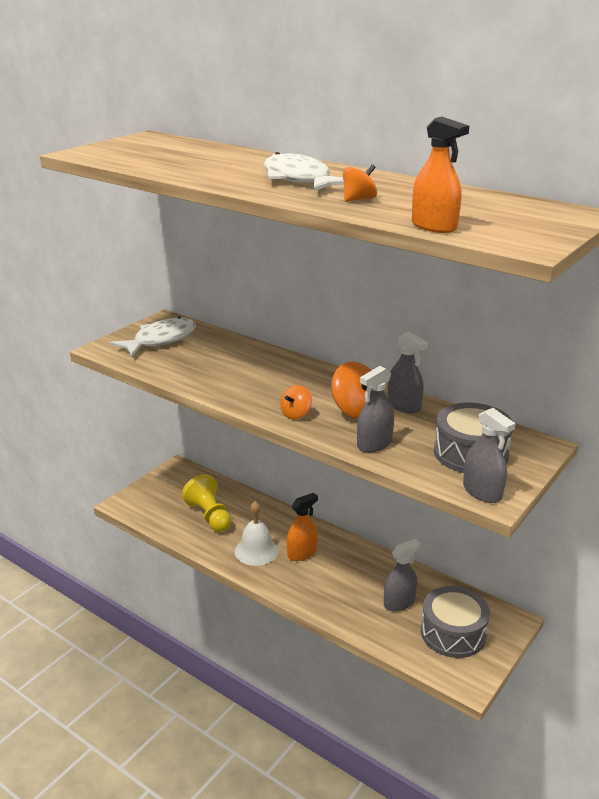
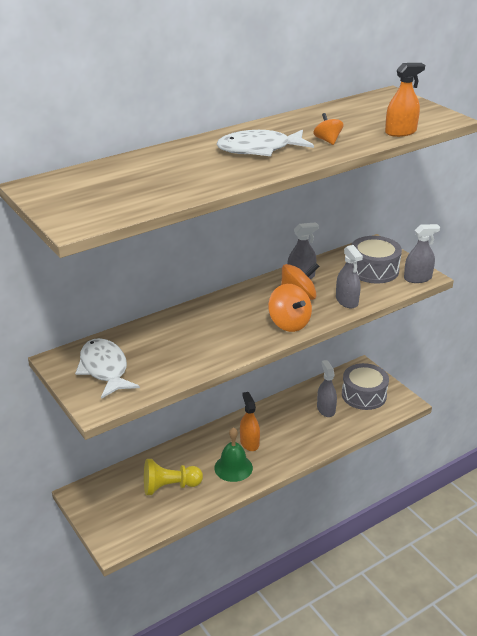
camera: 70 degrees left, 5 degrees up
white bell [235,501,279,566] -> green bell [214,427,253,482]
orange spinning top [281,385,312,419] -> orange spinning top [268,284,312,332], size x1.71

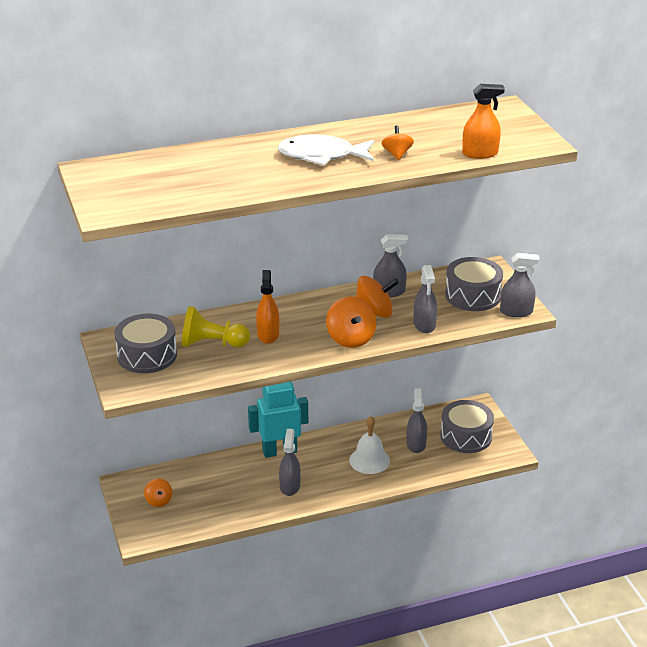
camera: 15 degrees right, 0 degrees up
white fish [75,338,140,399] -> grey drum [114,314,177,373]
yellow pawn [144,459,203,495] -> yellow pawn moved to [181,306,250,348]
green bell [214,427,253,482] -> grey spray bottle [279,429,301,496]
orange spray bottle [240,392,260,451] -> orange spray bottle moved to [256,270,279,344]
none -> orange spinning top [144,478,172,507]
none -> turquoise robot [248,381,308,458]
none -> white bell [349,416,390,474]

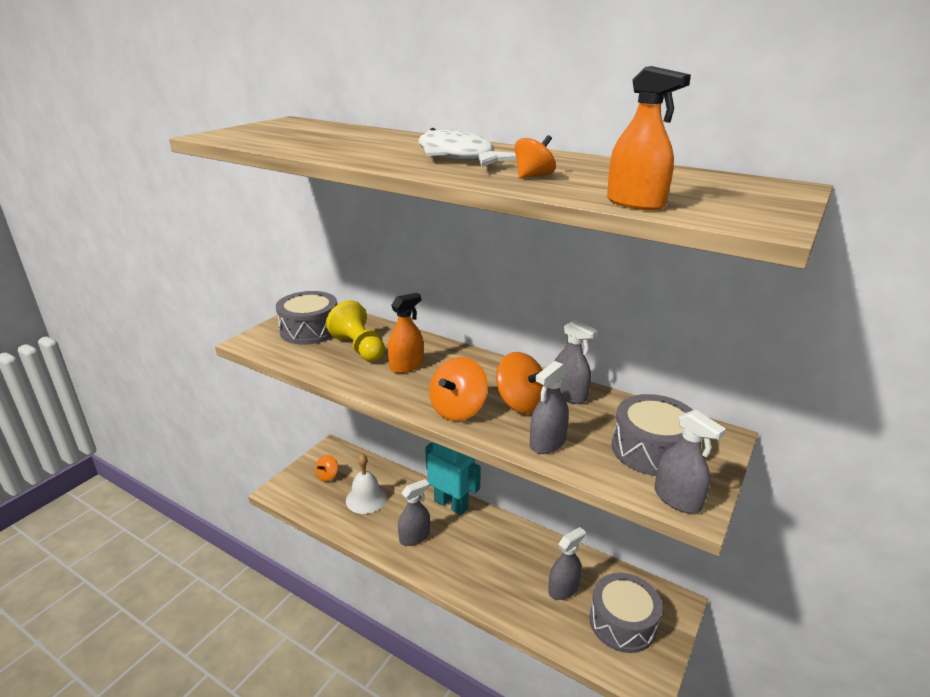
camera: 50 degrees right, 5 degrees down
white bell [349,416,390,474] -> white bell moved to [346,454,387,514]

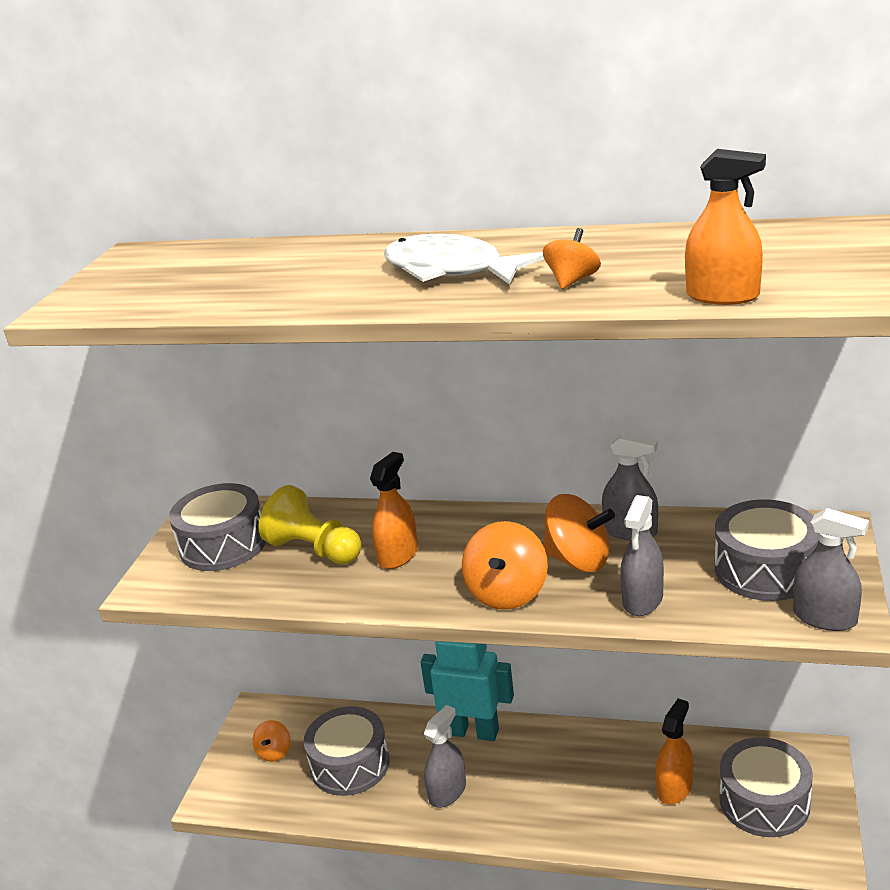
camera: 15 degrees left, 0 degrees up
white bell [346,454,387,514] -> grey drum [304,706,389,796]
grey spray bottle [548,527,586,600] -> orange spray bottle [655,698,693,805]

